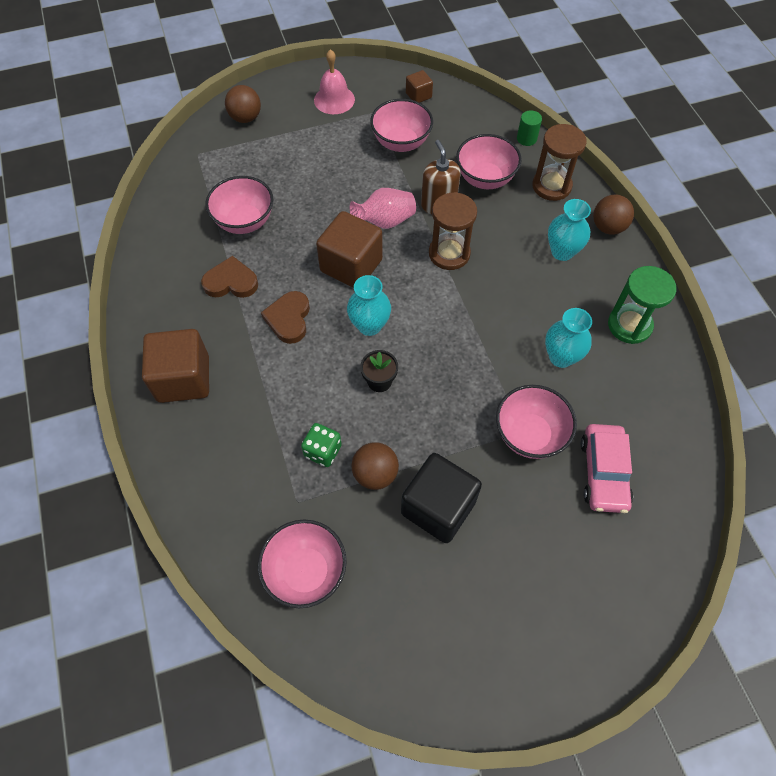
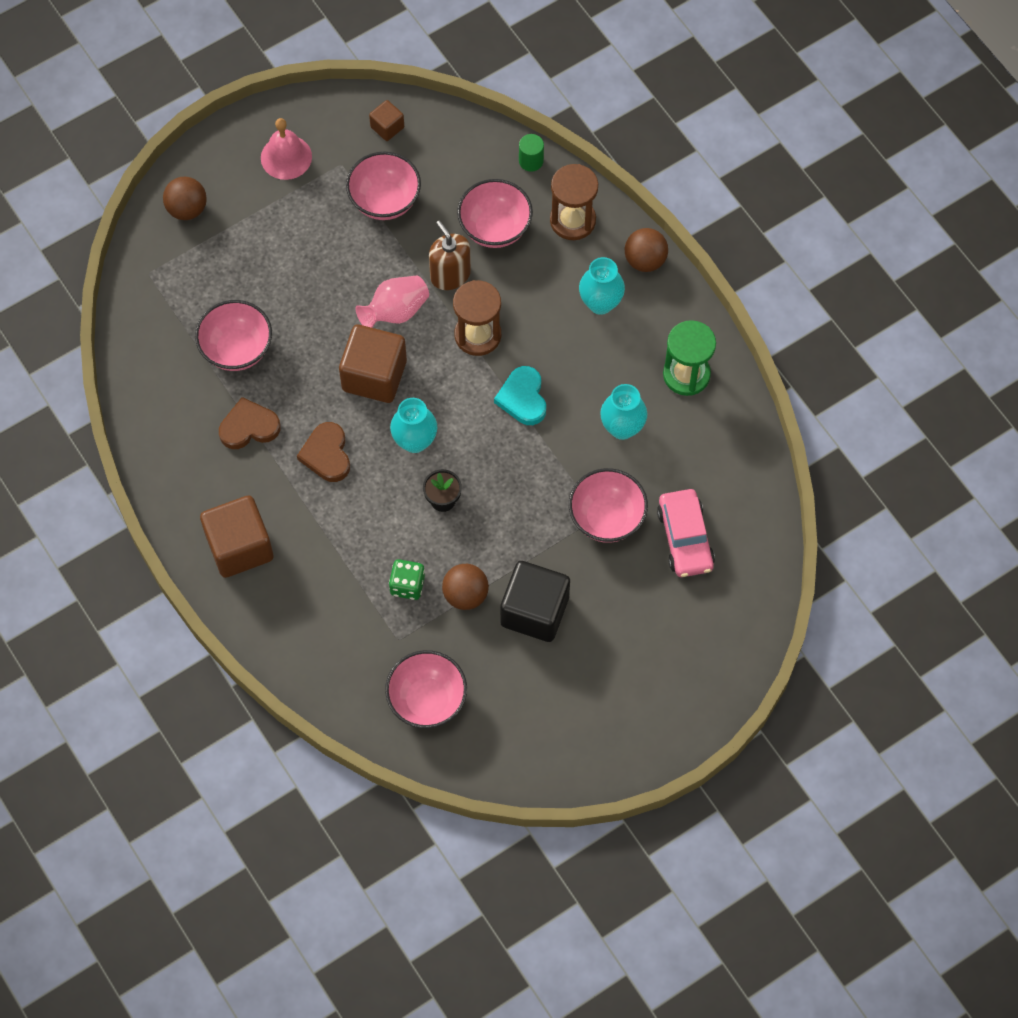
camera: 15 degrees left, 5 degrees up
none -> turquoise heart [494,366,546,425]

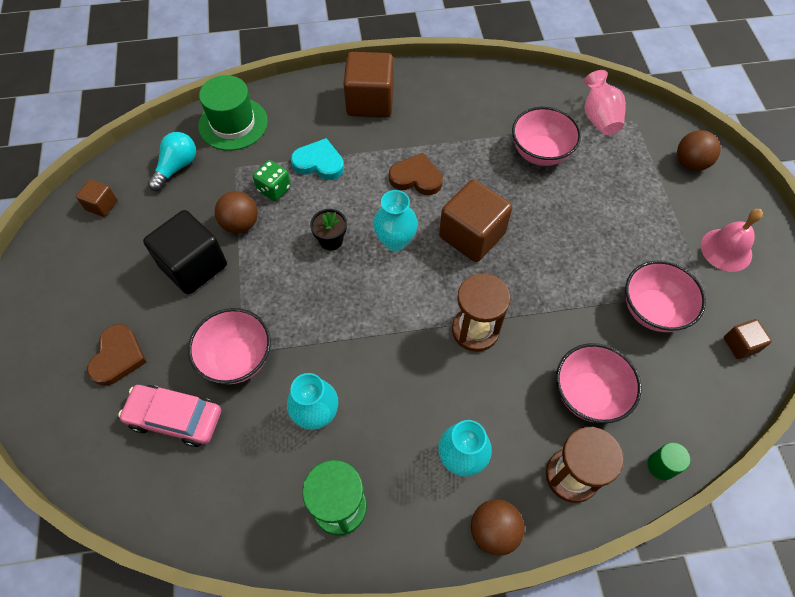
camera: 115 degrees right, 5 degrees down
brown heart [219,397,281,449] -> brown heart moved to [87,324,147,386]
pink vase [356,275,429,328] -> pink vase moved to [584,70,626,135]
pink bowl [385,650,467,728] -> turquoise light bulb [148,132,196,191]
brown soap dispenser [429,221,471,290] -> none
turquoise heart [494,366,546,425] -> turquoise heart moved to [291,138,344,180]
none -> brown cube [76,179,117,217]
none -> green hat [198,75,268,151]

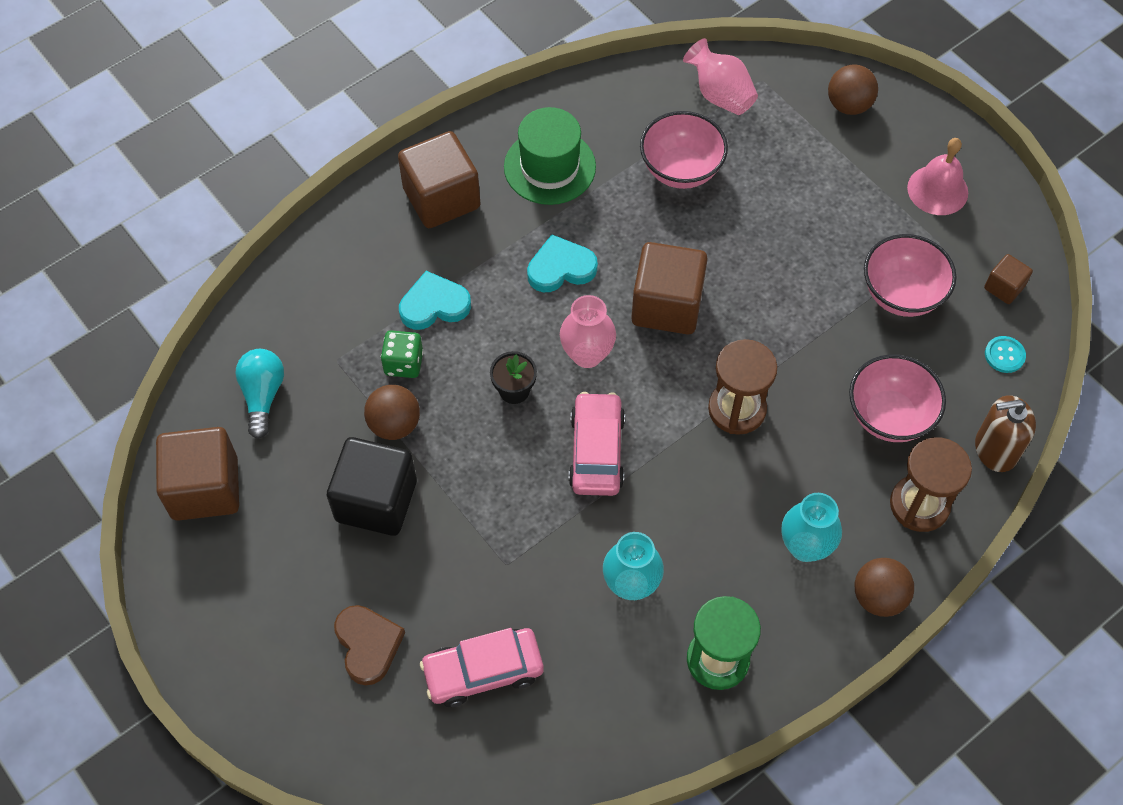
camera: 30 degrees left, 0 degrees up
brown cube [76,179,117,217] -> brown cube [156,427,239,521], size x2.02
pink bowl [188,308,271,384] -> none
green hat [198,75,268,151] -> green hat moved to [504,107,596,205]
turquoise vase [373,190,418,251] -> pink vase [560,295,616,368]
brown heart [389,153,443,195] -> turquoise heart [527,235,598,292]
green cylinder [648,442,690,480] -> brown soap dispenser [975,395,1036,472]
none -> pink car [568,392,625,496]
none -> turquoise button [985,336,1026,373]

